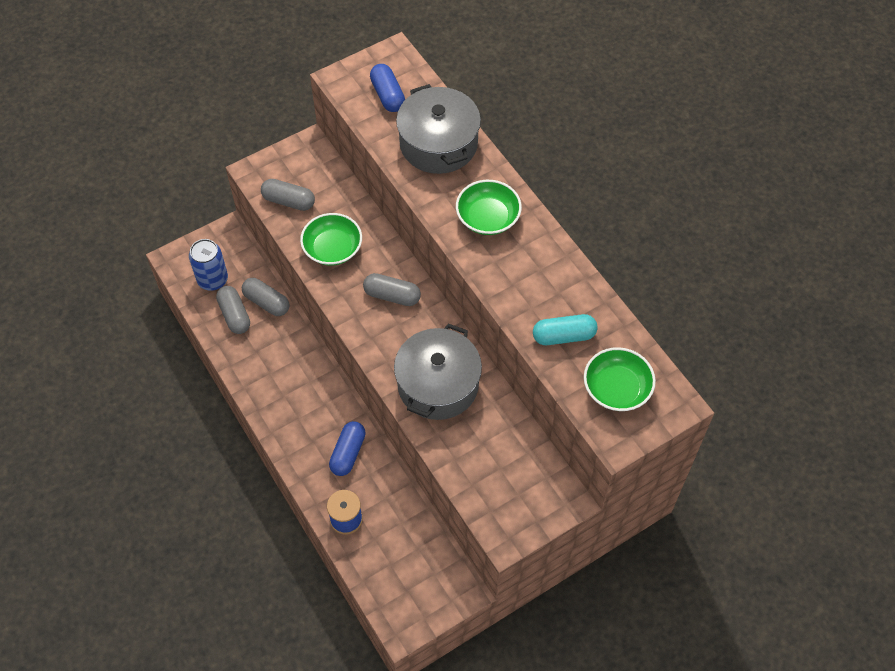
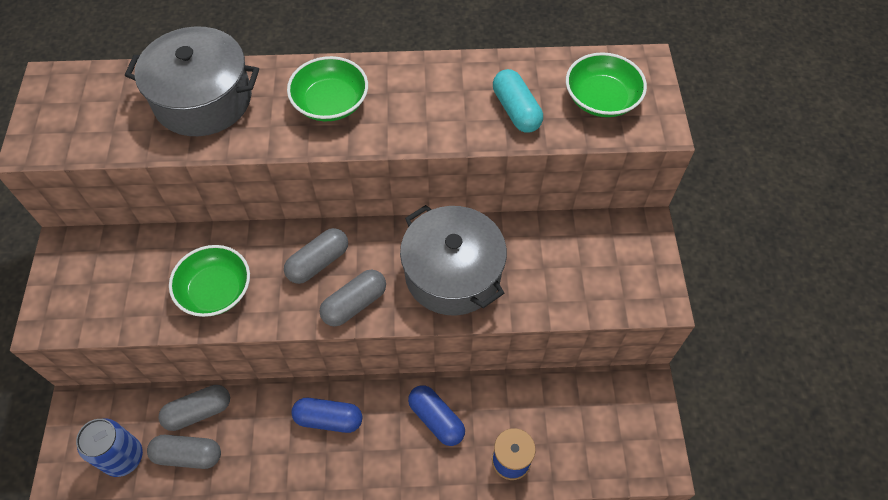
camera: 60 degrees left, 0 degrees up
grey capsule [261,179,315,211] -> grey capsule moved to [319,270,386,326]
blue capsule [370,64,405,112] -> blue capsule moved to [291,398,362,433]
turquoise capsule [533,314,598,345] -> turquoise capsule turned 45 degrees counterclockwise [493,69,543,132]

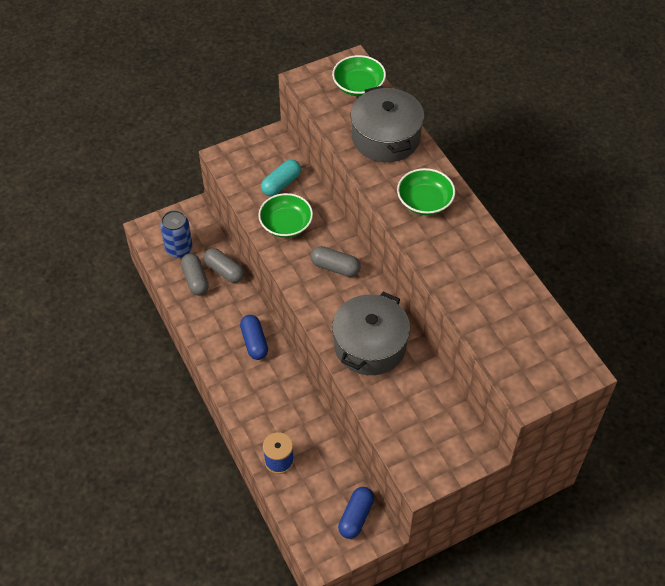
camera: 65 degrees right, 5 degrees down
grey capsule [319,270,386,326] -> none
blue capsule [408,386,465,446] -> blue capsule moved to [338,487,374,539]
turquoise capsule [493,69,543,132] -> turquoise capsule moved to [261,159,301,196]
green bowl [566,52,647,117] -> green bowl moved to [332,55,386,96]

